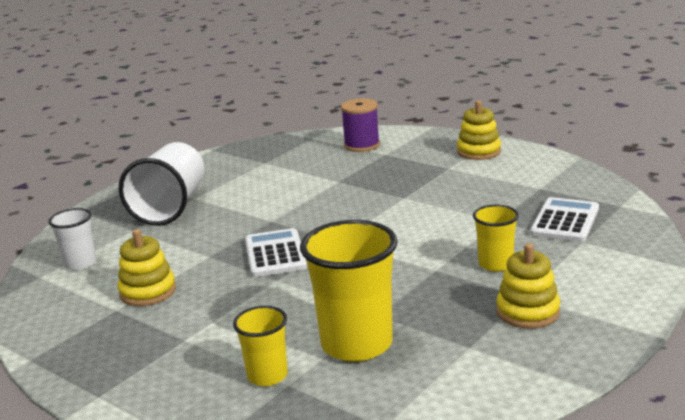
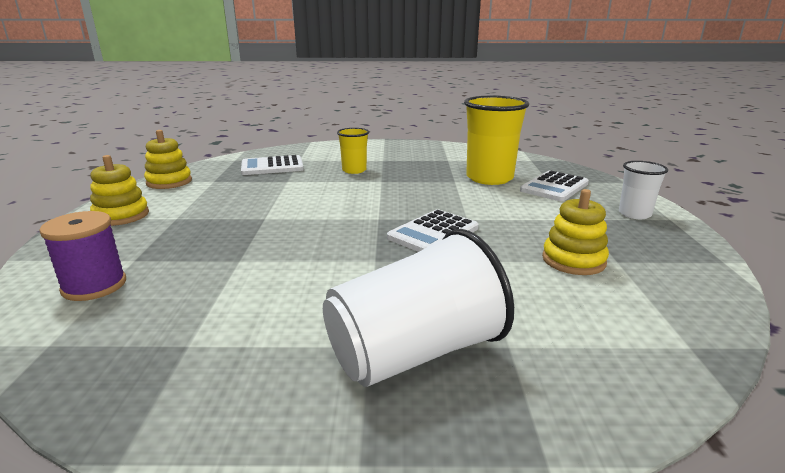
camera: 130 degrees left, 0 degrees up
white cup [48,208,96,270] -> white cup moved to [619,161,668,219]
yellow cup [233,306,288,386] -> white calculator [520,171,589,201]
yellow stacking toy [496,243,560,329] -> yellow stacking toy moved to [144,130,192,189]

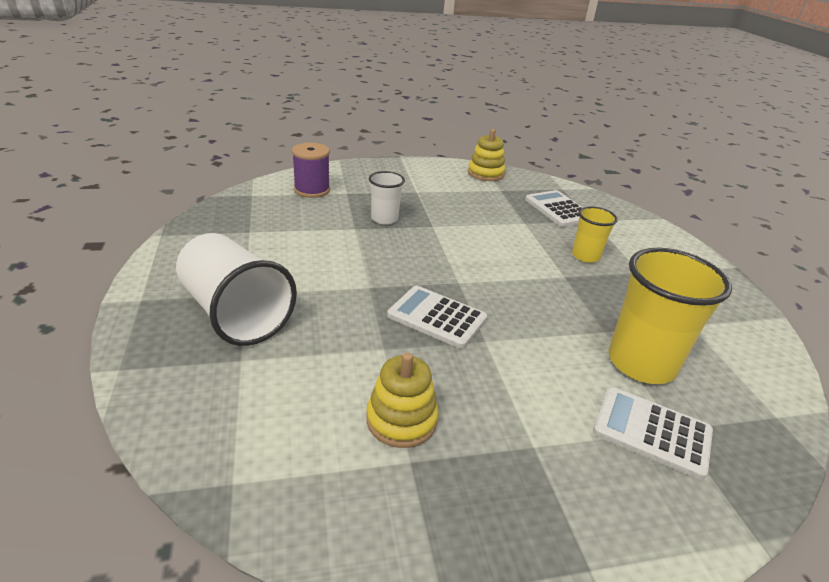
camera: 75 degrees right, 10 degrees up
yellow stacking toy [90,155,149,226] -> none
white cup [619,161,668,219] -> white cup moved to [369,171,405,225]

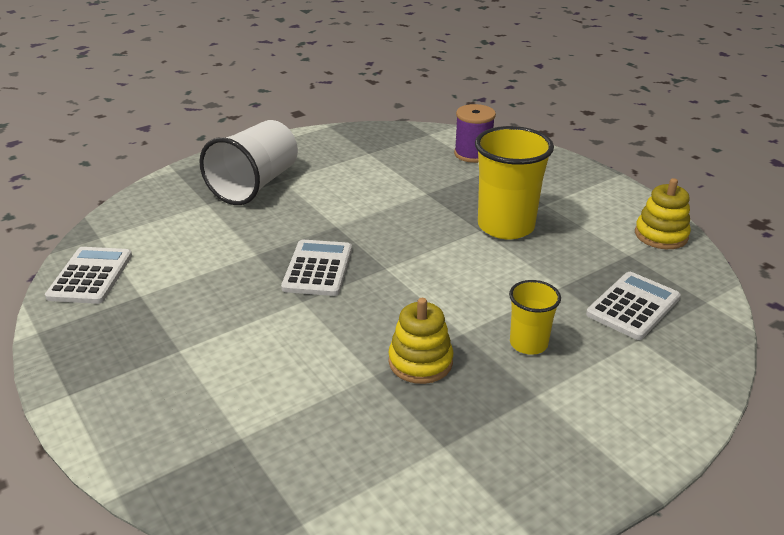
camera: 70 degrees right, 0 degrees up
yellow stacking toy [366,353,438,448] -> yellow stacking toy moved to [388,298,453,384]
white cup [369,171,405,225] -> none
white calculator [593,387,713,480] -> white calculator moved to [45,247,132,304]
yellow cup [609,248,732,384] -> yellow cup moved to [475,126,554,239]

